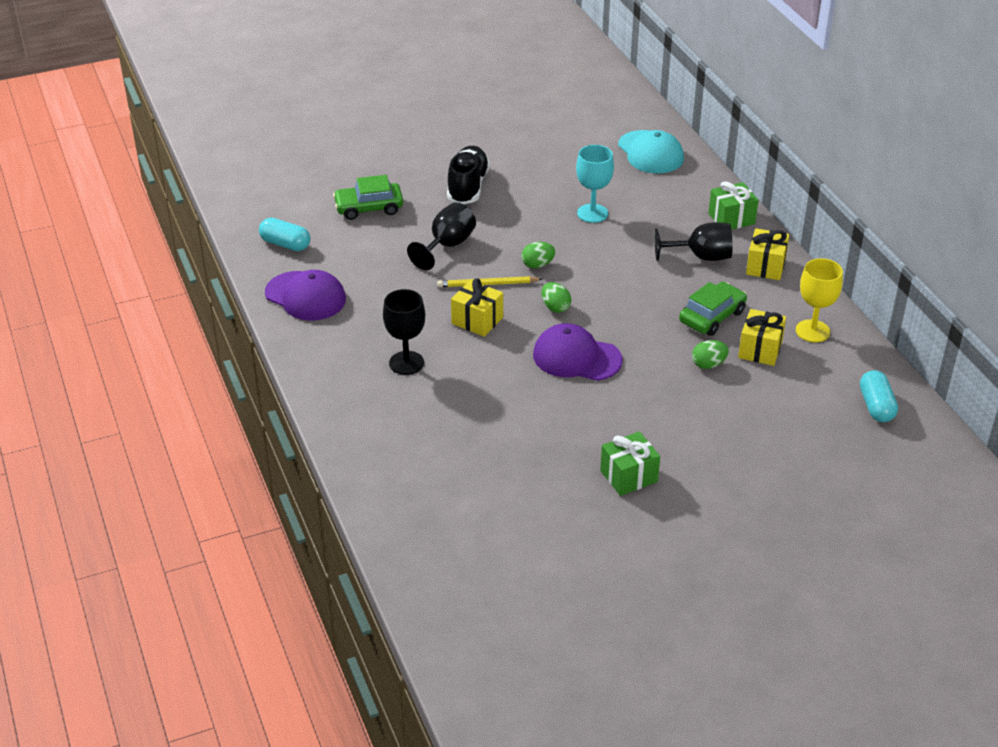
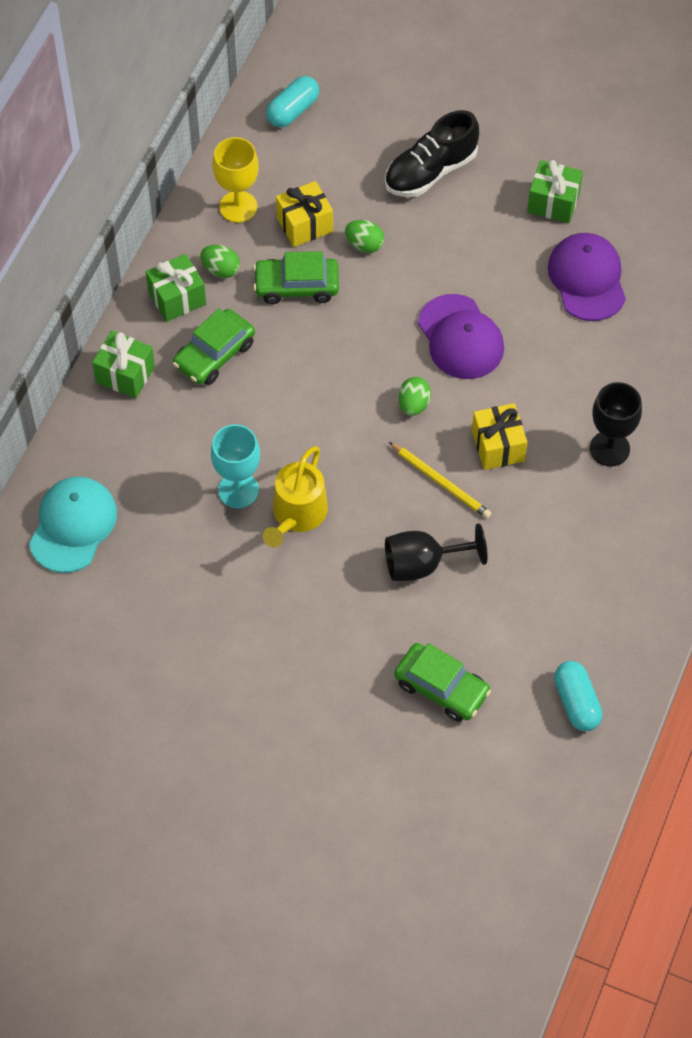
camera: 135 degrees left, 20 degrees up
purple cap [265,270,346,321] -> purple cap moved to [548,233,626,321]
black shoe [447,146,490,204] -> black shoe moved to [385,110,479,197]
green egg [521,242,555,269] -> green egg moved to [200,245,240,278]
black goblet [655,222,732,261] -> green car [173,309,255,385]
yellow gift [746,228,789,280] -> green gift [146,254,206,322]
none -> yellow watering can [263,446,328,547]

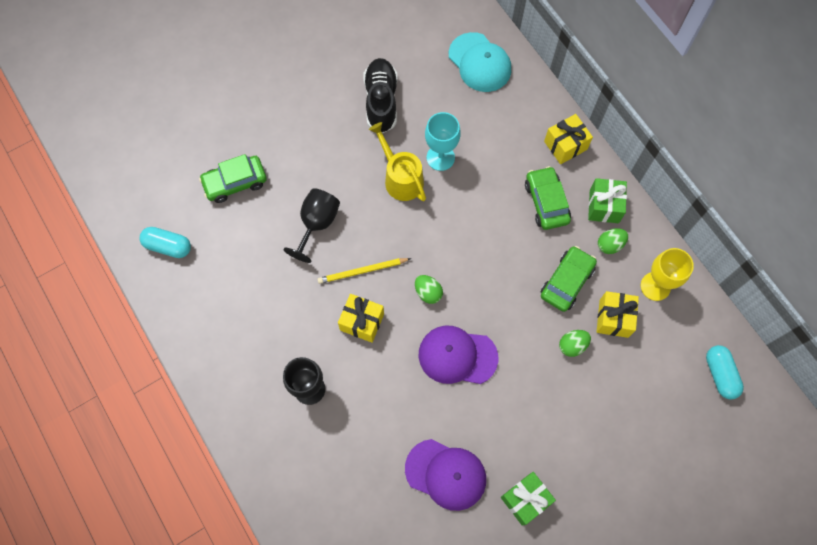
camera: 125 degrees right, 10 degrees up
green gift [92,331,155,399] -> yellow gift [544,114,593,164]
black shoe [385,110,479,197] -> black shoe moved to [363,58,397,133]

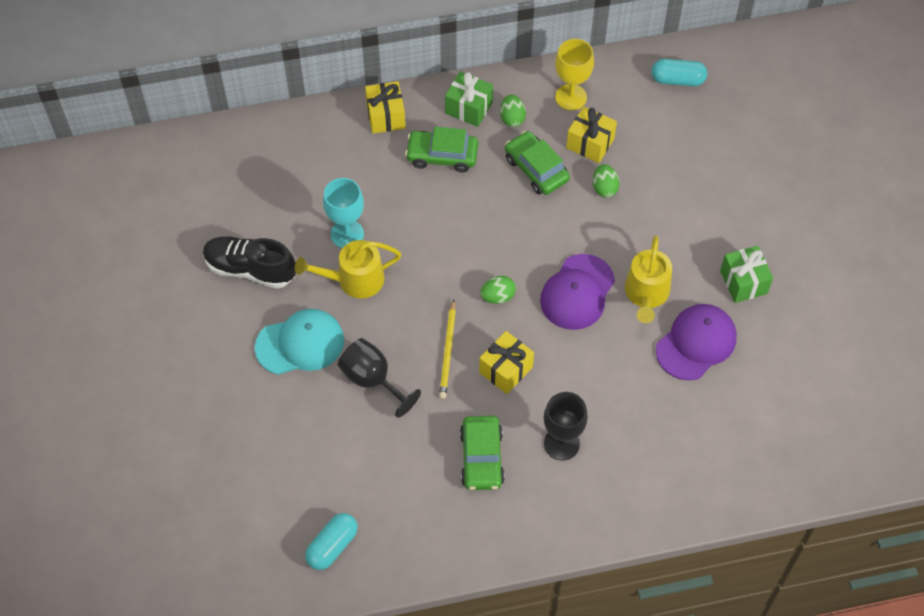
camera: 70 degrees left, 10 degrees down
green car [199,154,267,203] -> green car moved to [460,416,505,490]
turquoise cap [449,32,511,92] -> turquoise cap moved to [255,309,344,375]
none -> yellow watering can [625,235,672,323]

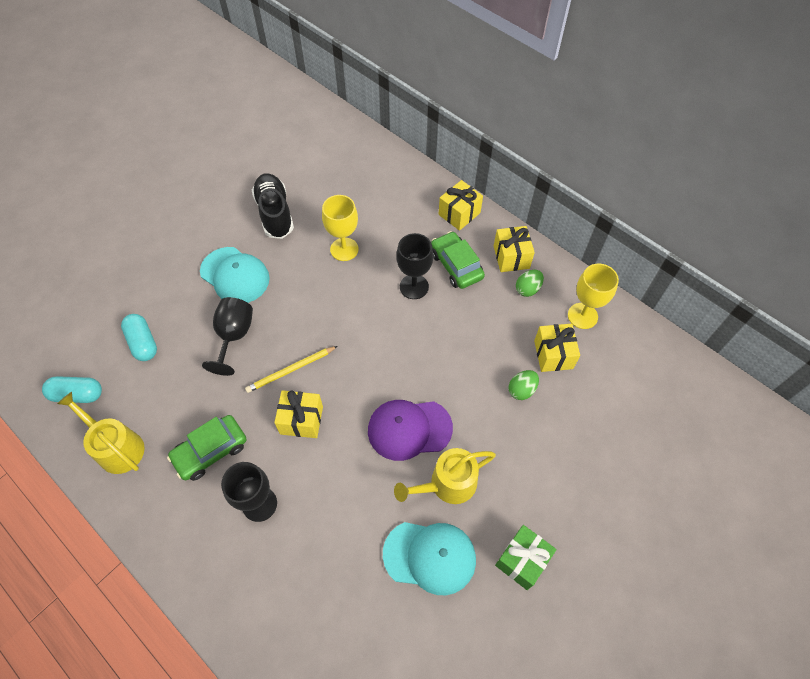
camera: 55 degrees right, 0 degrees up
yellow watering can [295,240,401,299] -> yellow watering can moved to [57,392,145,474]
turquoise goblet [323,178,364,248] -> yellow goblet [322,195,358,261]
green gift [445,71,493,127] -> yellow gift [494,226,535,272]
green egg [480,276,516,304] -> none
green car [505,131,570,195] -> none
turquoise capsule [651,59,707,86] -> turquoise capsule moved to [121,314,157,361]
purple cap [656,304,737,381] -> turquoise cap [383,522,476,595]
none -> black goblet [396,233,433,299]

